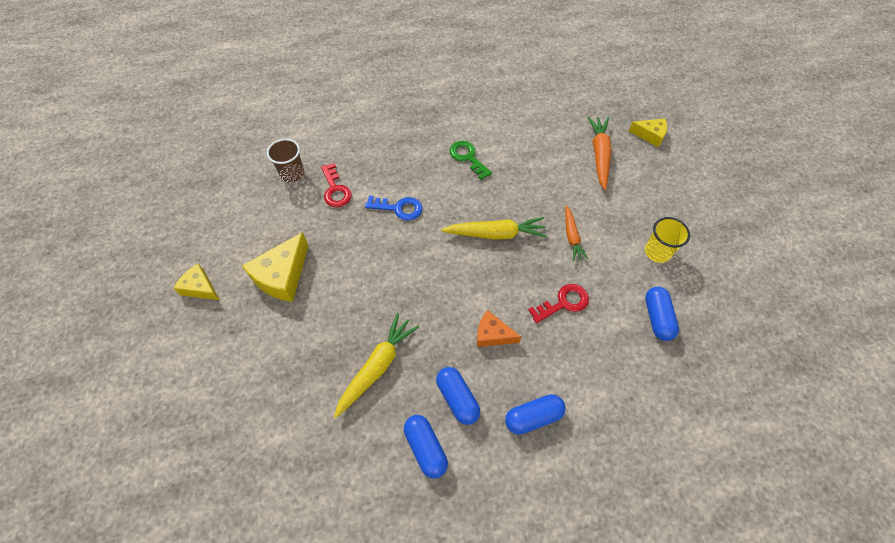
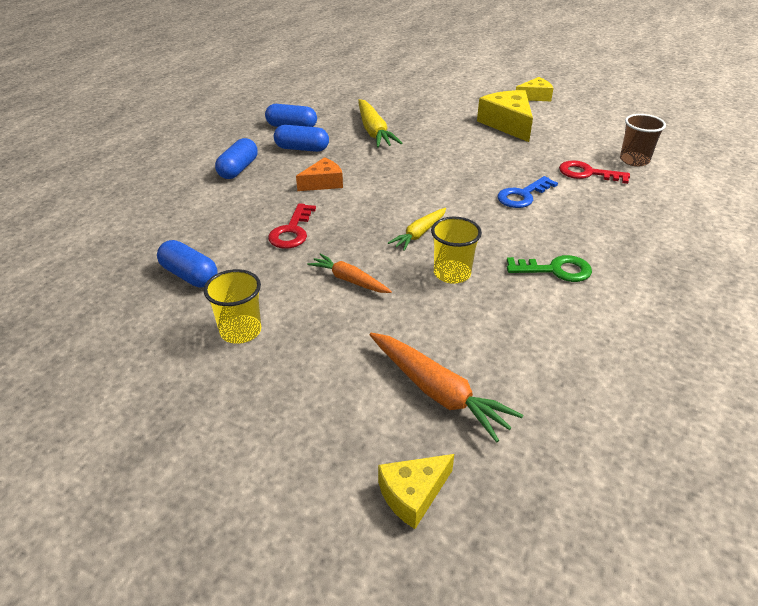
camera: 130 degrees right, 20 degrees down
yellow carrot [441,217,547,240] -> yellow carrot [388,208,446,251], size x0.63
none -> yellow cup [431,217,482,284]

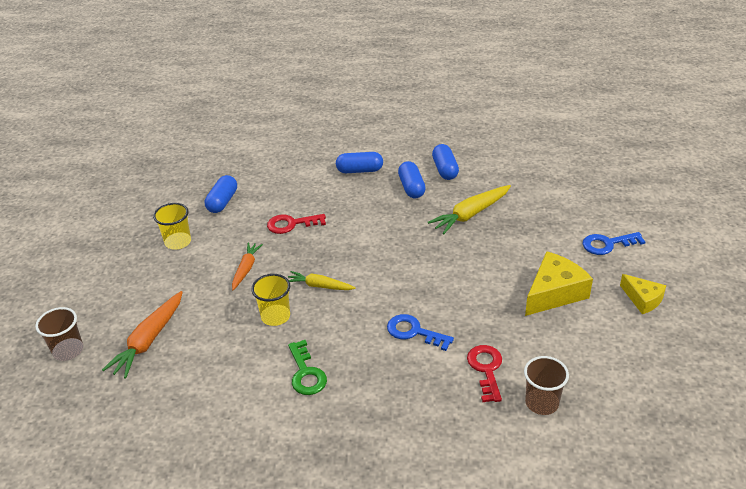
camera: 70 degrees right, 0 degrees up
orange cheese [296,157,343,191] -> none
yellow cheese [378,454,454,529] -> brown cup [35,307,83,361]
none -> blue key [583,232,646,255]

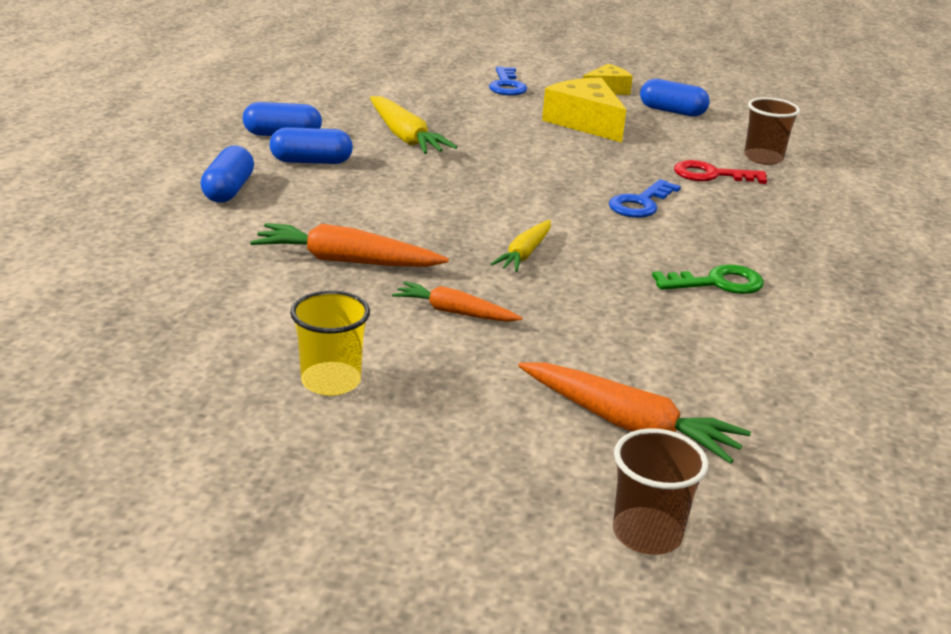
camera: 85 degrees left, 10 degrees down
blue capsule [205,175,237,213] -> blue capsule moved to [640,79,710,117]
yellow cup [251,274,290,326] -> none
red key [267,214,326,234] -> orange carrot [250,223,449,267]

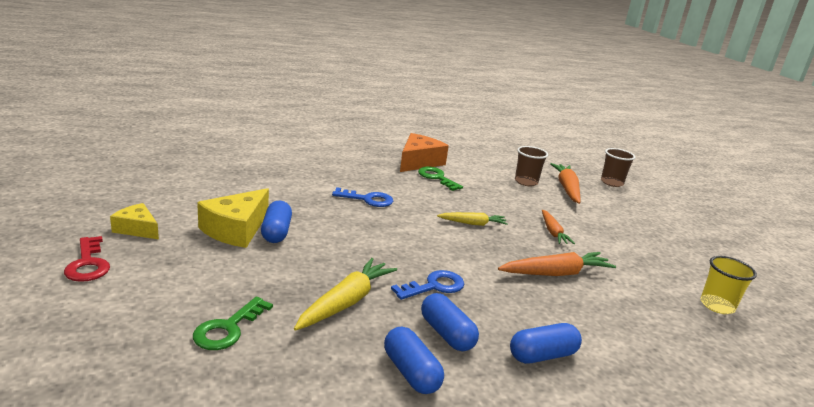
camera: 120 degrees left, 5 degrees down
orange carrot [250,223,449,267] -> orange carrot turned 90 degrees counterclockwise [498,252,616,276]
yellow cup [290,291,370,396] -> yellow cup moved to [701,256,757,314]
blue key [489,67,527,96] -> blue key moved to [391,270,464,300]
blue capsule [640,79,710,117] -> blue capsule moved to [261,201,292,243]
red key [674,160,767,184] -> red key moved to [64,236,110,282]
brown cup [744,97,800,165] -> brown cup moved to [515,146,548,186]
none -> green key [193,297,273,350]
none -> orange cheese [400,133,449,172]

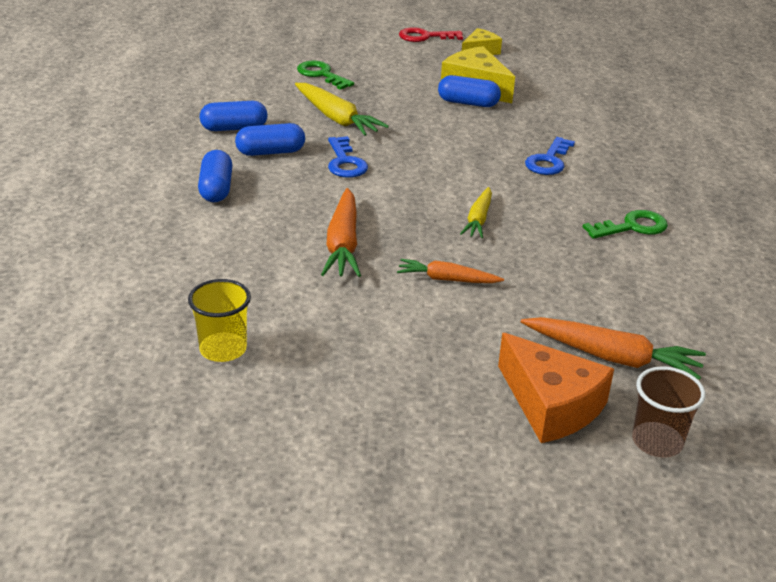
camera: 110 degrees right, 10 degrees up
orange cheese [400,133,449,172] -> orange cheese moved to [498,333,614,443]
brown cup [515,146,548,186] -> none

